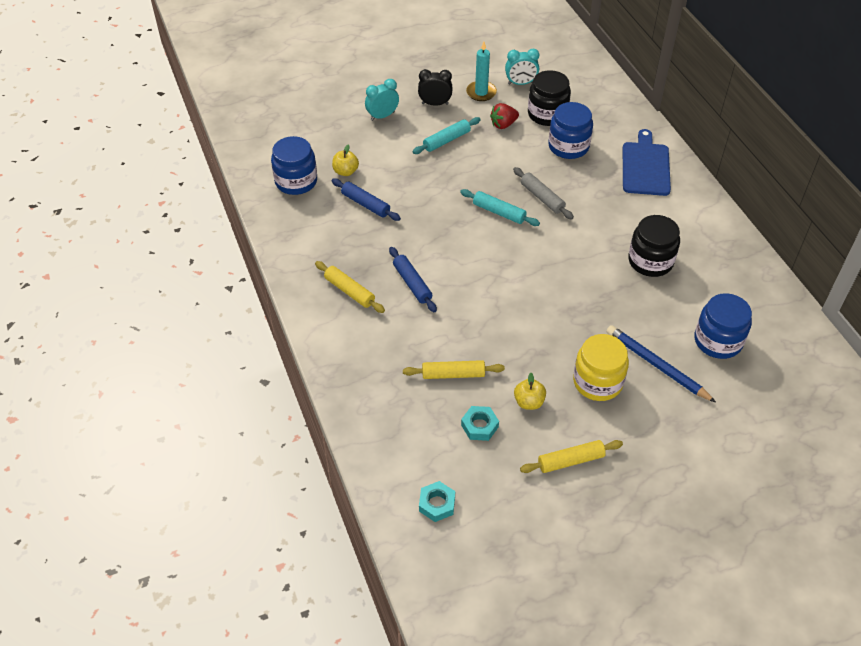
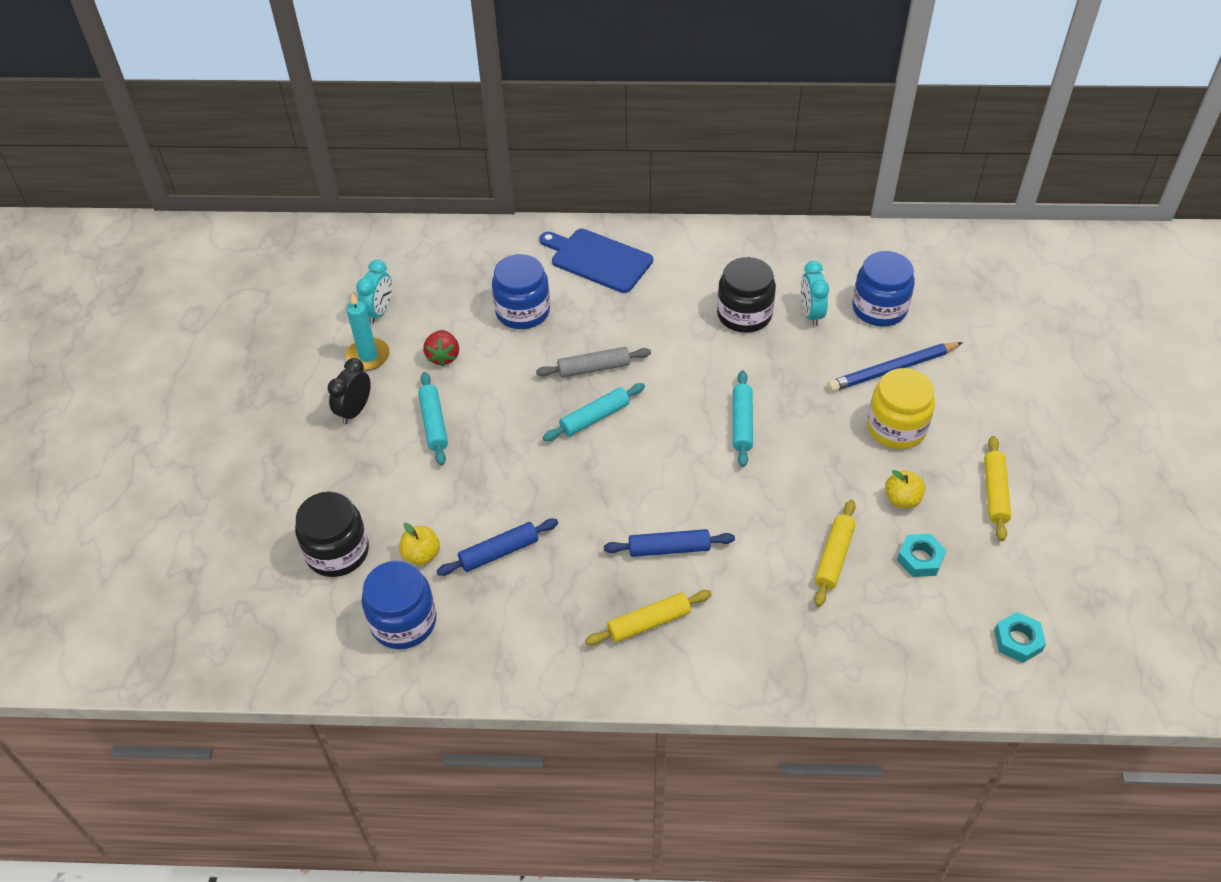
camera: 65 degrees left, 0 degrees up
turquoise clock [365,79,399,121] -> turquoise clock moved to [801,261,829,326]
black jar [528,70,571,126] -> black jar moved to [295,491,369,577]
none -> turquoise rolling pin [733,370,753,467]

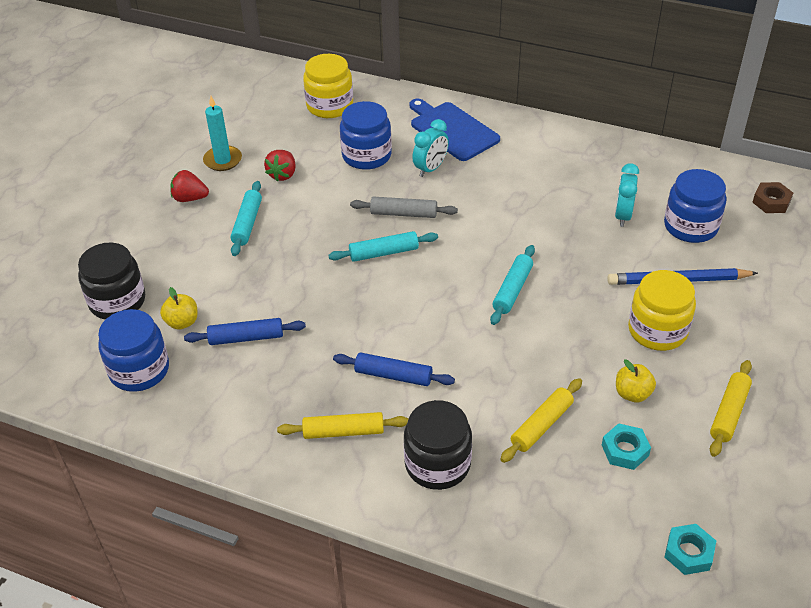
camera: 20 degrees right, 5 degrees down
black clock [328,358,371,424] -> red strawberry [170,170,209,202]
turquoise clock [356,260,392,324] -> turquoise clock moved to [412,119,449,177]
black jar [717,257,776,333] -> black jar moved to [404,400,472,490]
none -> yellow jar [303,54,353,118]
none -> brown nut [752,182,793,213]

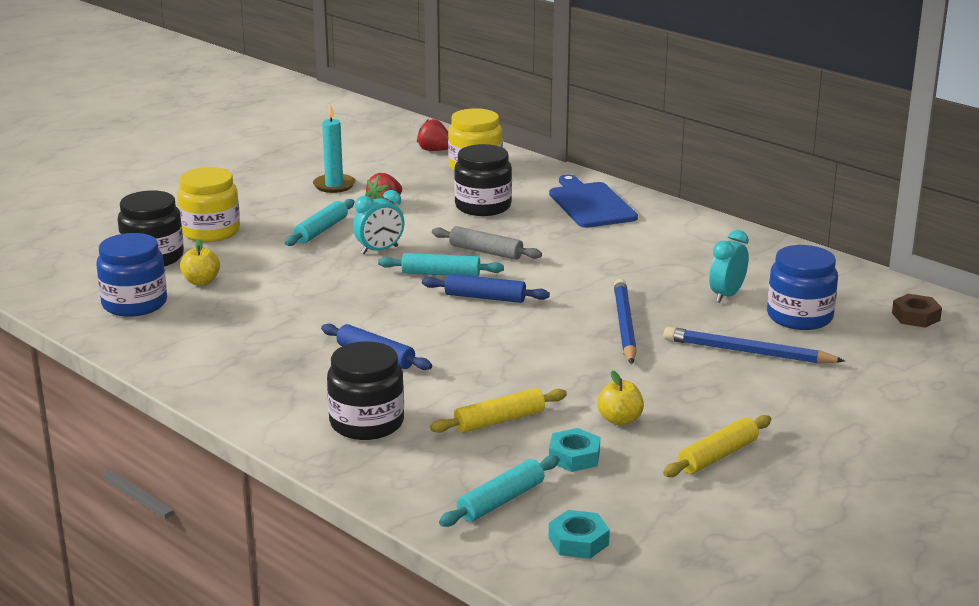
camera: 20 degrees right, 20 degrees down
red strawberry [170,170,209,202] -> red strawberry moved to [417,119,448,151]
blue rolling pin [184,318,306,345] -> blue rolling pin moved to [422,274,550,303]
yellow rolling pin [277,412,408,439] -> none
blue jar [340,101,392,170] -> black jar [454,144,512,216]
turquoise clock [412,119,449,177] -> turquoise clock moved to [353,190,405,254]
turquoise rolling pin [490,245,535,325] -> turquoise rolling pin moved to [439,455,559,527]
yellow jar [628,270,696,351] -> yellow jar moved to [177,167,240,242]
none -> blue pencil [614,279,637,364]

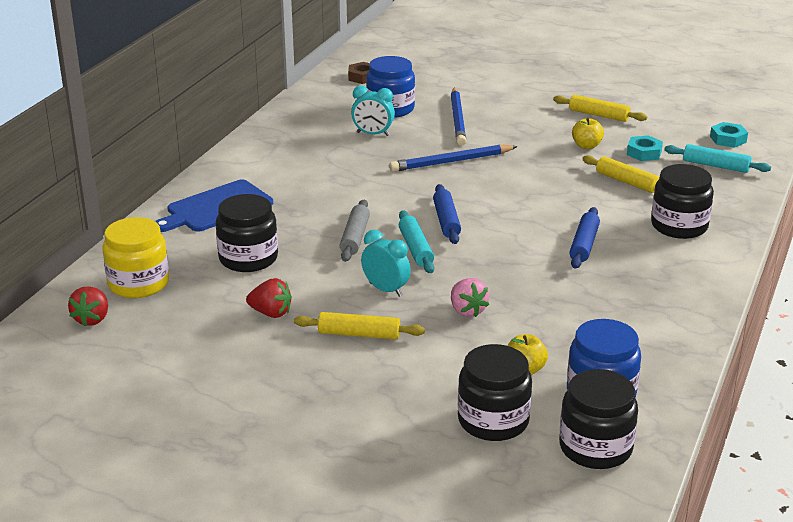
camera: 110 degrees left, 5 degrees up
yellow jar [177,167,240,242] -> none
turquoise rolling pin [285,199,355,246] -> yellow rolling pin [294,312,425,339]
turquoise candle [313,104,355,193] -> none
none -> pink strawberry [451,278,489,317]
none -> black jar [559,369,638,469]

